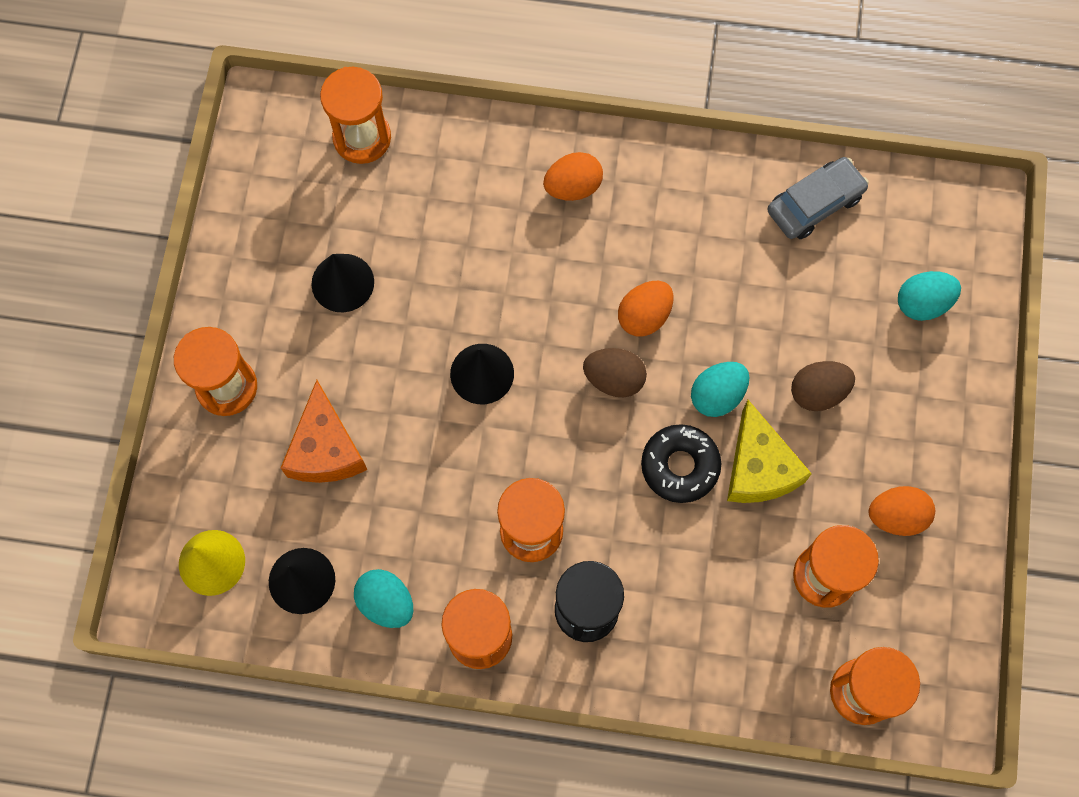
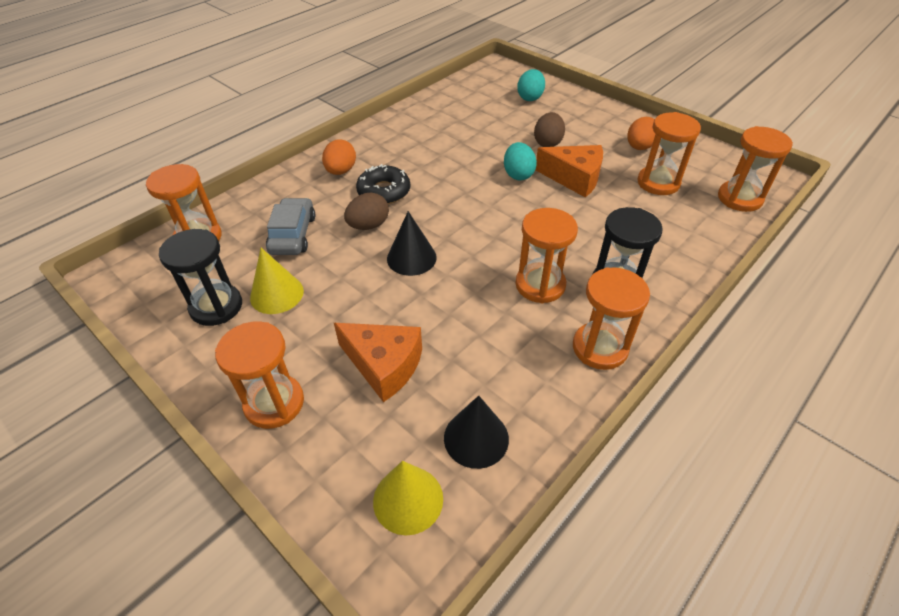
camera: 55 degrees left, 25 degrees down
black cone [311,254,374,312] -> yellow cone [250,248,304,314]
turquoise egg [354,569,413,628] -> none
brown egg [583,348,647,397] -> brown egg moved to [344,193,389,230]
orange egg [618,281,673,337] -> none
black donut [641,424,721,503] -> black donut moved to [356,164,410,204]
yellow cheese [727,400,812,503] -> orange cheese [535,145,603,198]
grey car [767,157,869,239] -> grey car moved to [266,198,315,255]
none -> black hourglass [159,229,242,326]

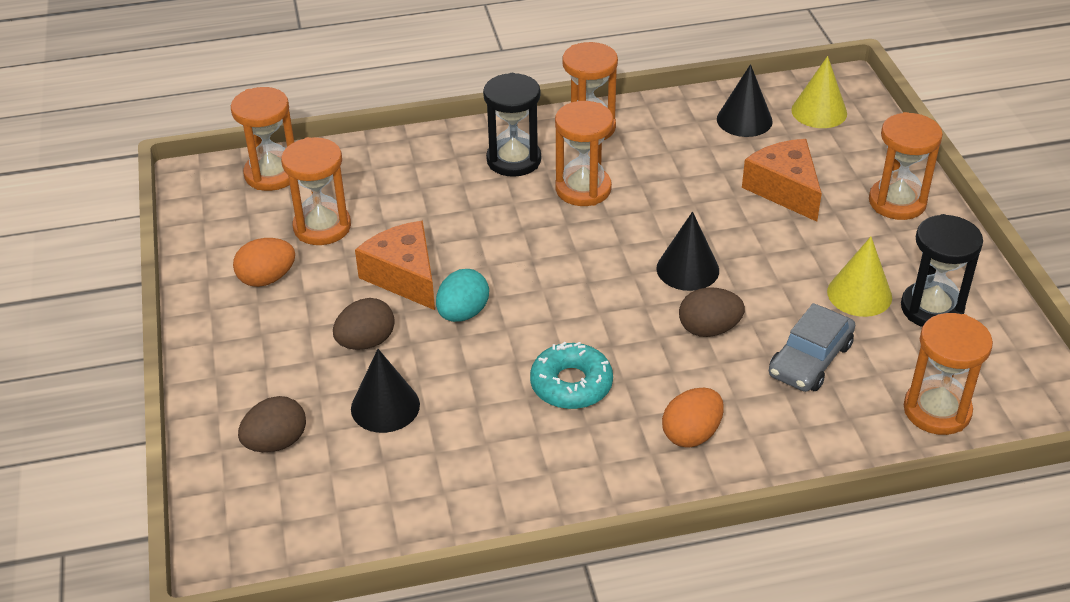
camera: 145 degrees left, 5 degrees down
black donut [356,164,410,204] -> none
turquoise egg [517,69,545,101] -> brown egg [238,396,306,452]
none -> black cone [351,349,420,433]
none -> turquoise donut [530,342,613,409]

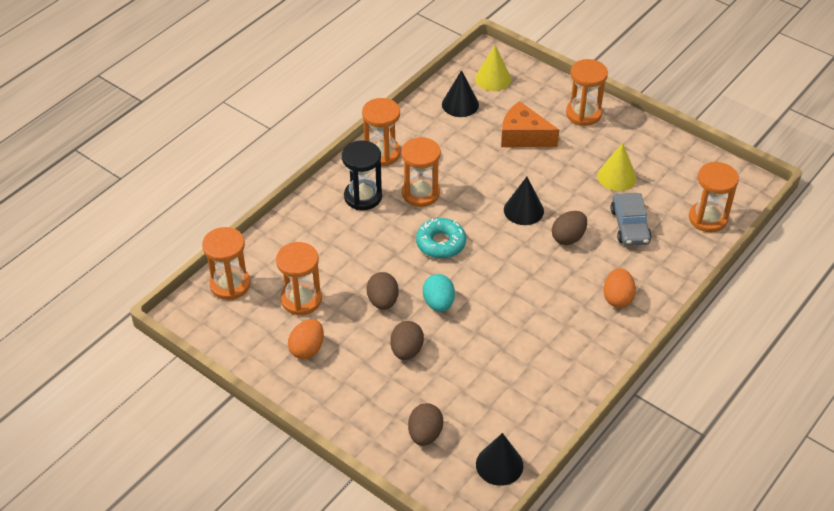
camera: 40 degrees left, 5 degrees up
black cone [351,349,420,433] -> black cone moved to [476,433,523,486]
orange cheese [355,221,435,310] -> brown egg [366,272,399,310]
turquoise donut [530,342,613,409] -> turquoise donut moved to [416,218,466,259]
black hourglass [901,214,983,327] -> none

